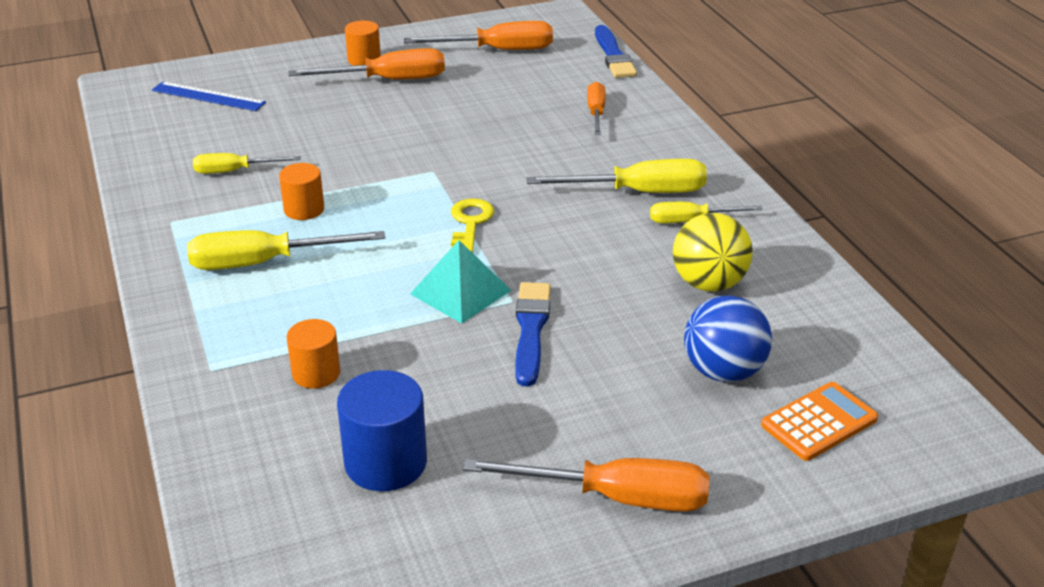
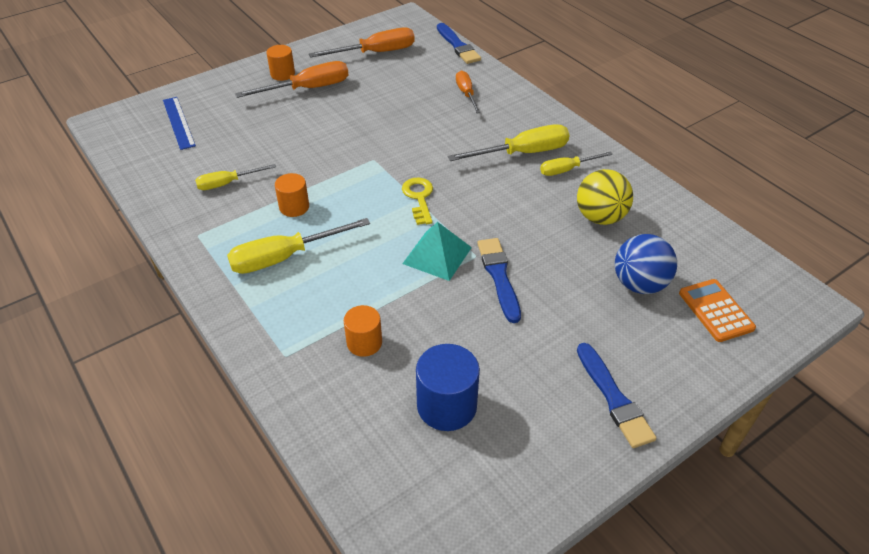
camera: 15 degrees left, 10 degrees up
blue ruler [152,82,266,111] -> blue ruler turned 60 degrees clockwise [163,97,196,150]
orange screwdriver [463,458,709,512] -> blue brush [577,343,656,448]
orange calculator [761,382,878,461] -> orange calculator turned 60 degrees counterclockwise [679,279,756,342]

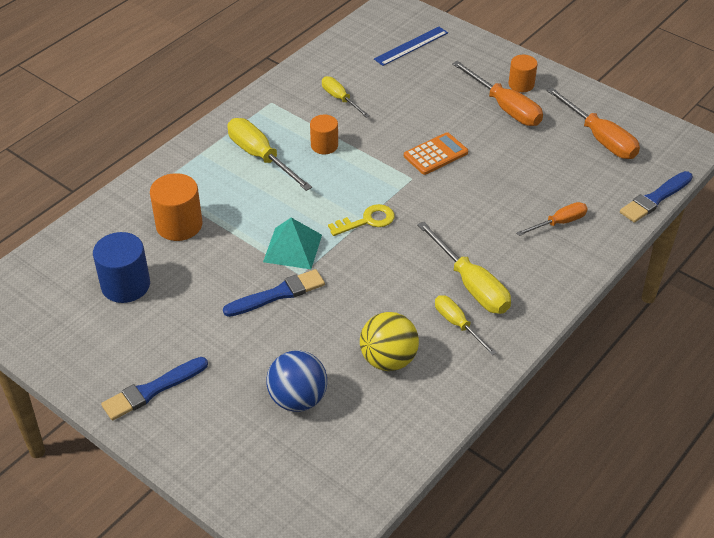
camera: 75 degrees right, 0 degrees up
orange cylinder [344,305,382,357] -> orange cylinder [150,173,203,241], size x1.57
orange calculator [679,279,756,342] -> orange calculator moved to [404,132,468,175]

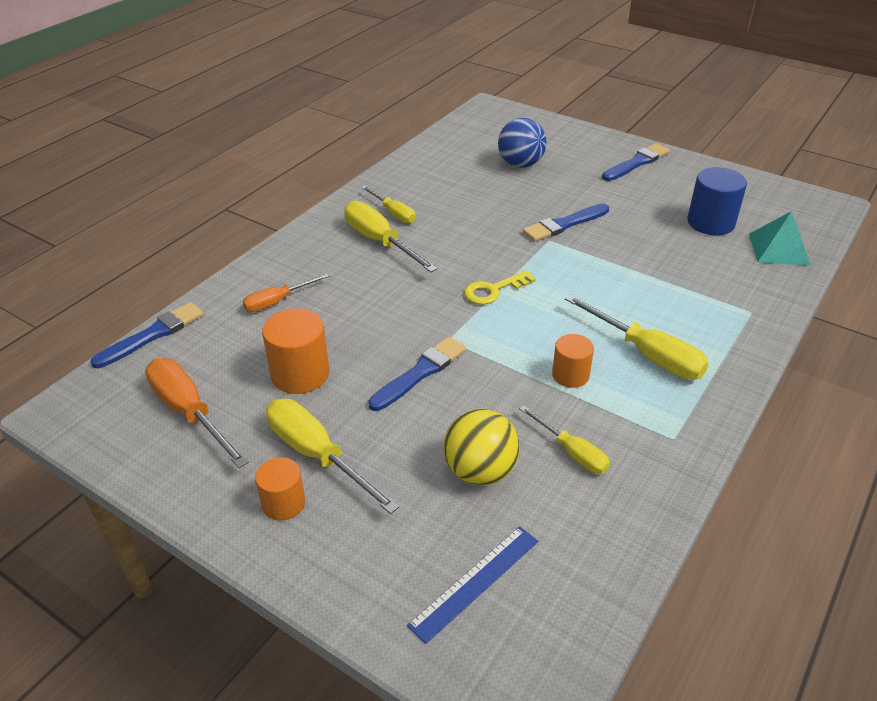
camera: 175 degrees right, 5 degrees down
orange cylinder [150,173,203,241] -> orange cylinder moved to [262,309,329,394]
turquoise pyramid [263,218,322,269] -> turquoise pyramid moved to [749,211,811,266]
yellow ball [360,312,419,371] -> yellow ball moved to [443,409,520,486]
orange calculator [404,132,468,175] -> blue brush [368,336,466,411]
orange screwdriver [452,61,543,126] -> yellow screwdriver [266,399,399,514]

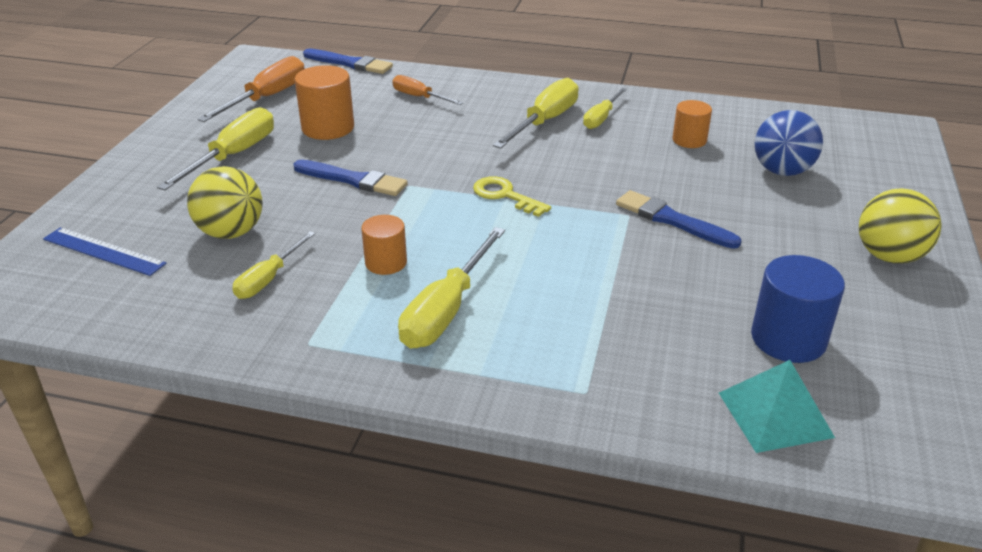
camera: 70 degrees right, 5 degrees down
orange cylinder [255,457,305,521] -> orange cylinder moved to [673,100,712,148]
blue brush [602,143,670,181] -> yellow ball [859,188,942,264]

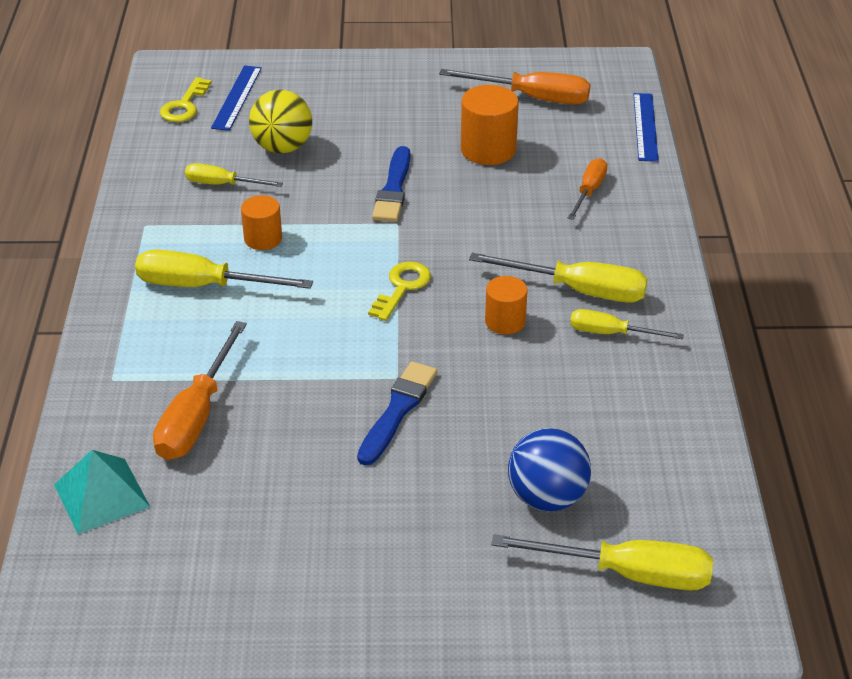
camera: 75 degrees right, 5 degrees up
yellow screwdriver [157,107,274,190] -> yellow screwdriver moved to [491,535,713,591]
blue brush [303,49,393,74] -> blue ruler [633,93,659,162]
orange cylinder [673,100,712,148] -> orange cylinder moved to [485,276,528,334]
blue cylinder [751,255,845,363] -> none
yellow ball [859,188,942,264] -> none
none -> orange screwdriver [153,321,247,460]
none -> yellow key [160,77,211,122]

